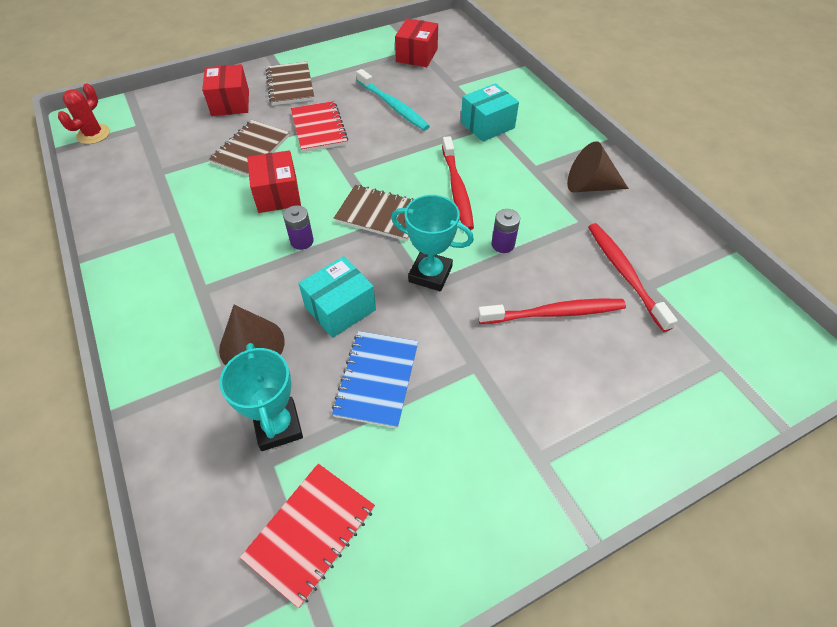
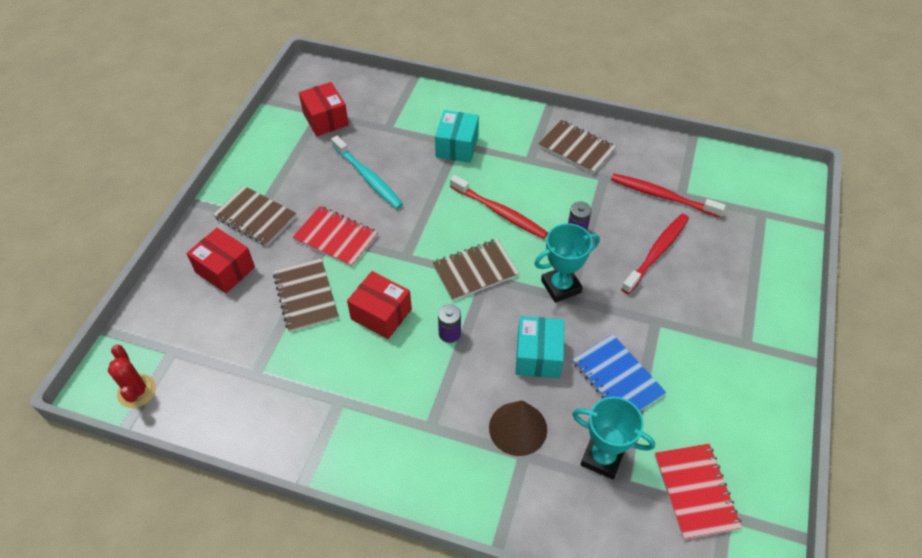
camera: 45 degrees left, 0 degrees up
turquoise toothbrush [356,69,430,131] -> turquoise toothbrush turned 45 degrees clockwise [331,136,403,209]
brown cone [567,141,629,192] -> brown notebook [538,120,616,174]

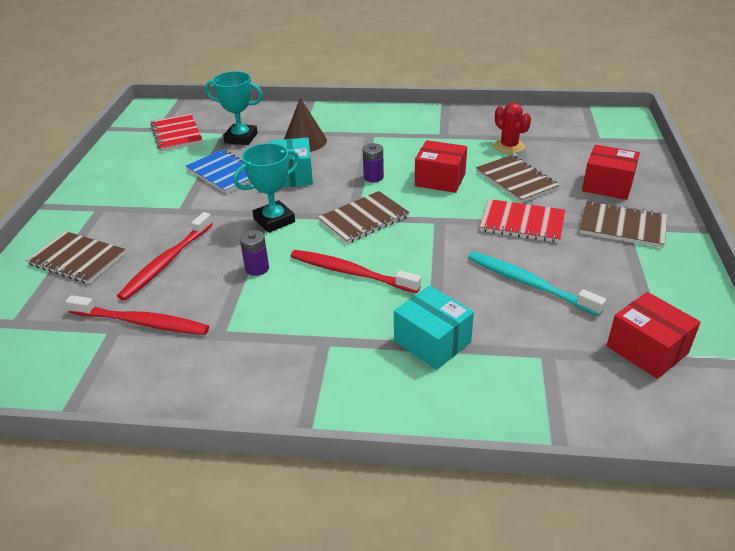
camera: 170 degrees right, 15 degrees down
red cactus [108,345,156,408] -> red cactus moved to [494,102,531,154]
turquoise box [435,110,479,163] -> turquoise box turned 45 degrees counterclockwise [394,286,474,370]
brown notebook [538,120,616,174] -> brown notebook moved to [26,231,126,284]

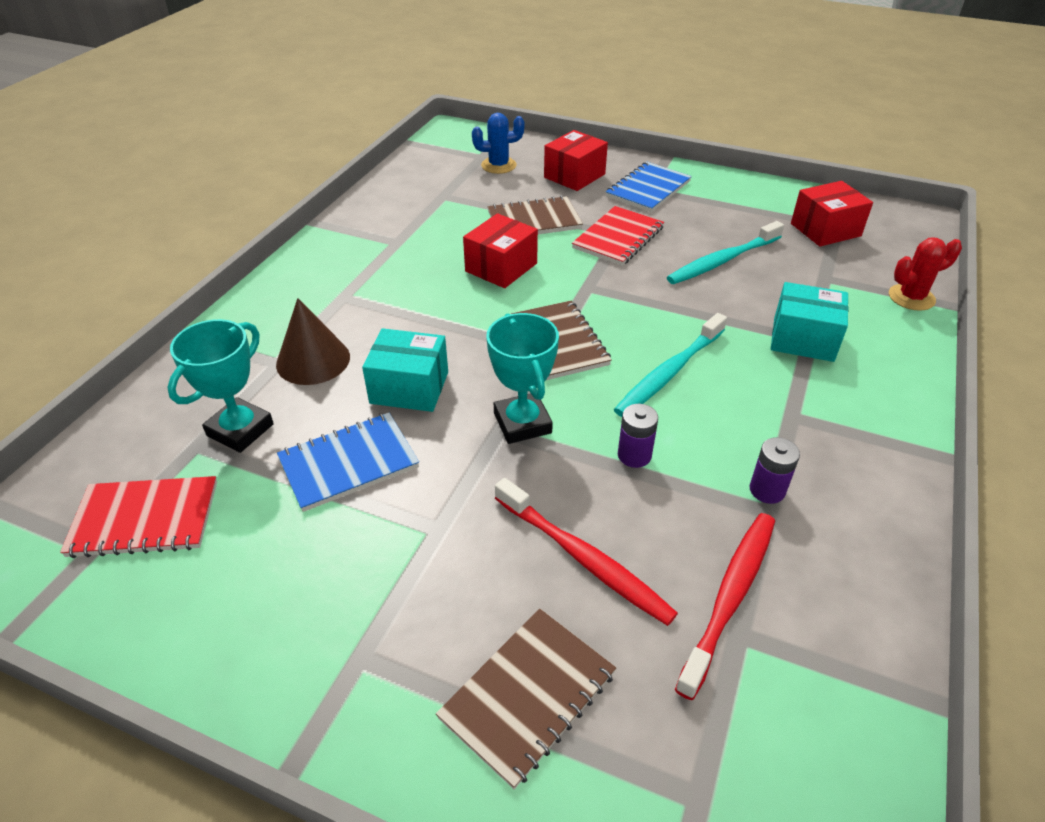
camera: 75 degrees left, 5 degrees up
red toothbrush [290,250,421,293] -> turquoise toothbrush [614,313,727,417]
purple battery [363,143,384,182] -> purple battery moved to [750,437,800,504]
turquoise box [394,286,474,370] -> turquoise box turned 45 degrees clockwise [771,282,849,362]
red cactus [494,102,531,154] -> red cactus moved to [889,238,962,311]
brown notebook [580,201,667,248] -> blue notebook [606,162,692,212]
none -> blue cactus [472,113,524,174]

